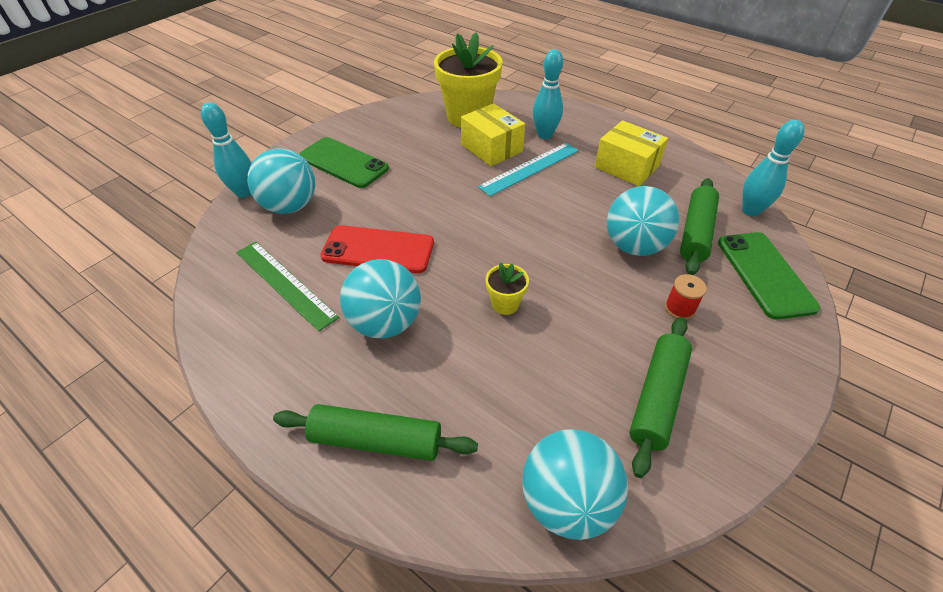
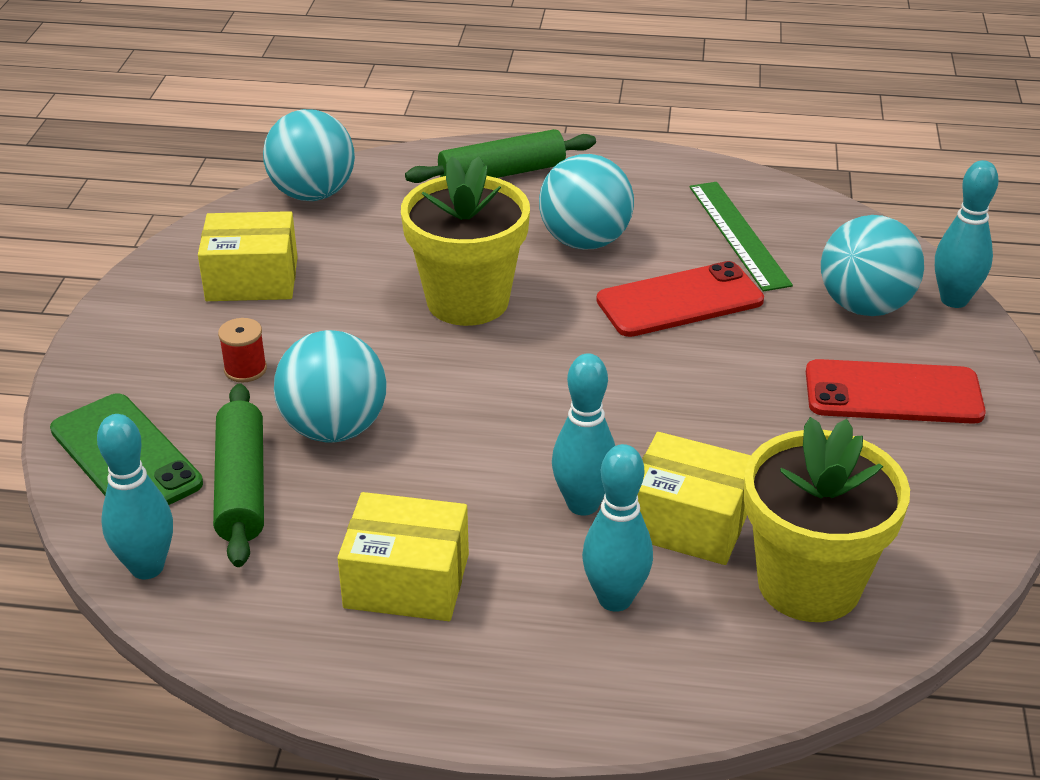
camera: 150 degrees right, 10 degrees down
green ruler [236,242,339,332] -> green ruler turned 60 degrees clockwise [689,182,793,292]
green phone [299,137,389,188] -> red phone [806,359,986,424]
turquoise ruler [478,143,579,196] -> turquoise bowling pin [552,353,615,515]
yellow flower pot [486,263,529,315] -> yellow flower pot [401,156,530,326], size x2.22
green rolling pin [629,317,692,478] -> yellow box [198,211,297,301]

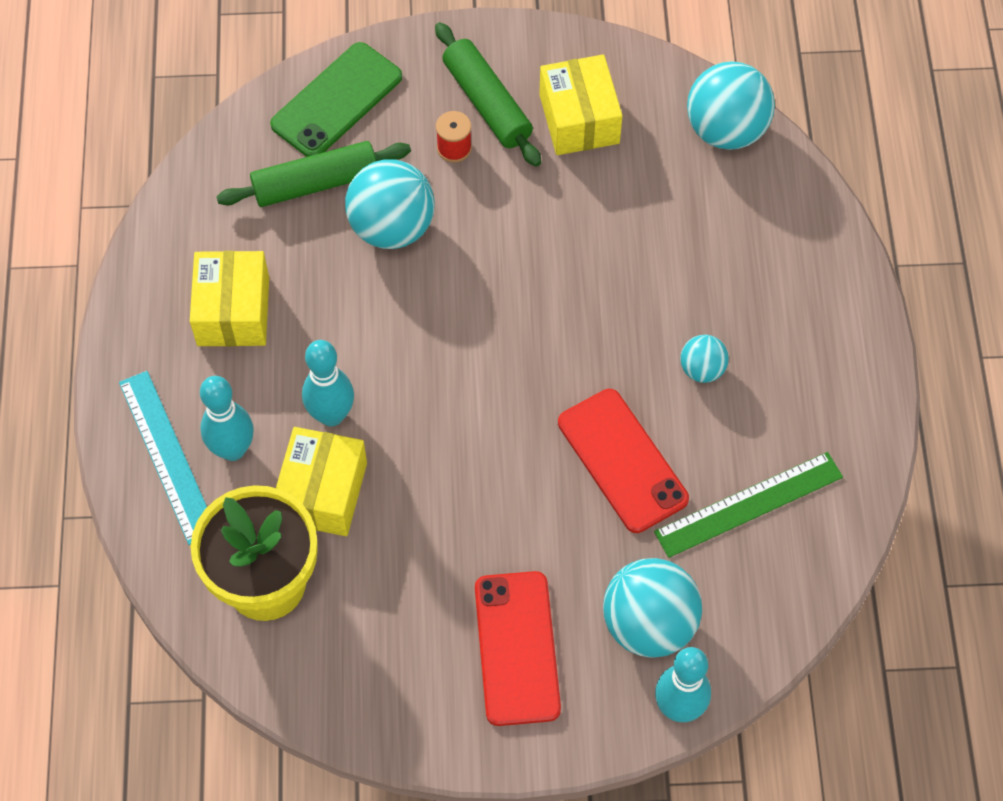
camera: 80 degrees right, 25 degrees up
turquoise bowling pin [97,414,173,579] -> none
yellow flower pot [401,156,530,326] -> none
green rolling pin [405,129,596,183] -> green rolling pin moved to [435,22,541,167]
turquoise ball [539,154,634,250] -> turquoise ball [680,335,729,383], size x0.52
none -> turquoise ruler [119,371,207,545]

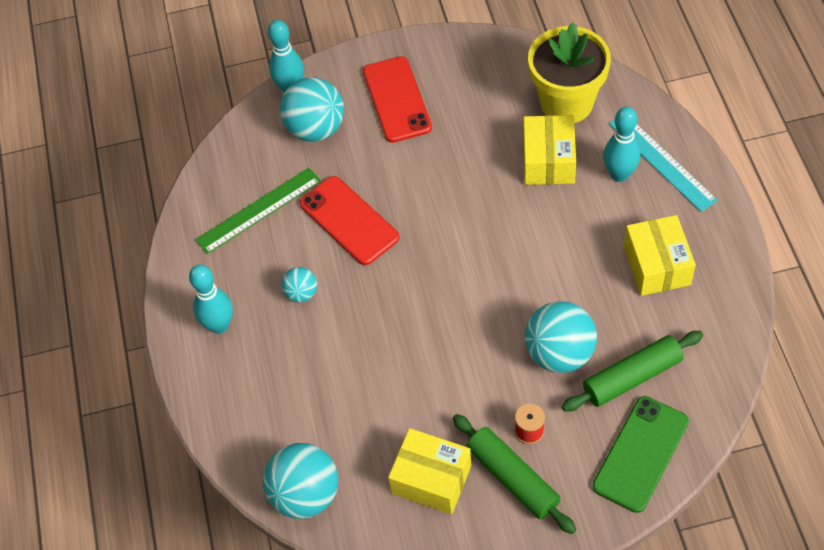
camera: 175 degrees right, 5 degrees down
turquoise bowling pin [302,340,354,426] -> turquoise bowling pin moved to [189,265,233,334]
yellow box [539,54,623,155] -> yellow box turned 45 degrees counterclockwise [388,428,471,515]

